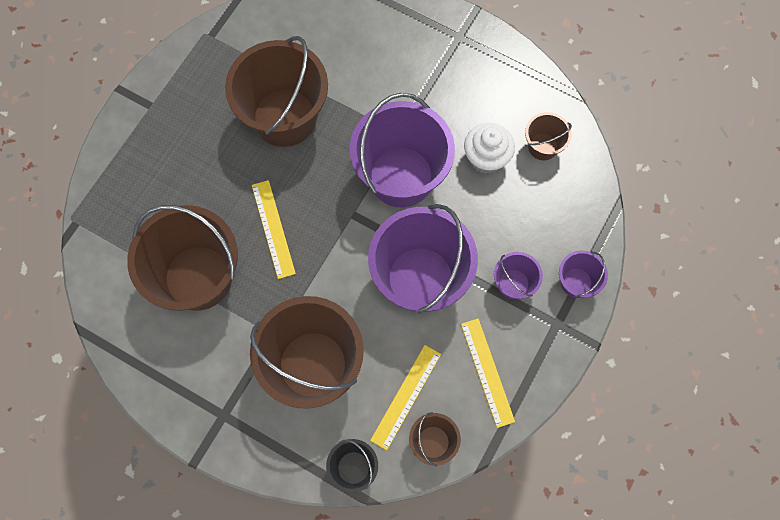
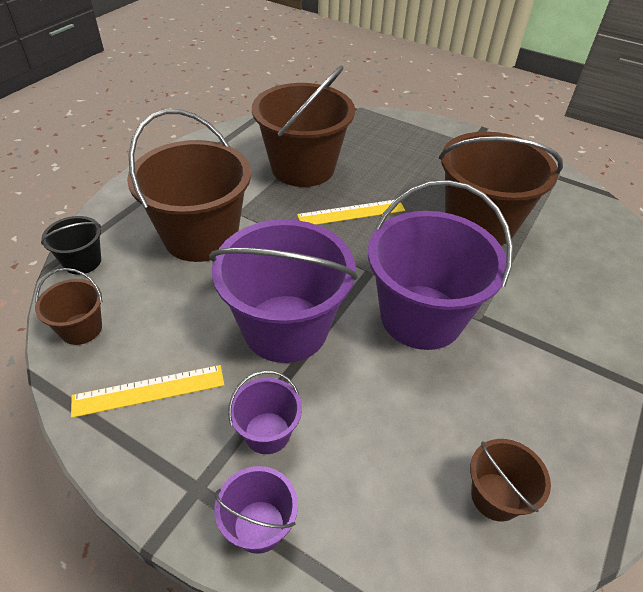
camera: 90 degrees right, 25 degrees down
yellow ruler [370,345,441,450] -> none
white cupcake [464,123,515,174] -> none

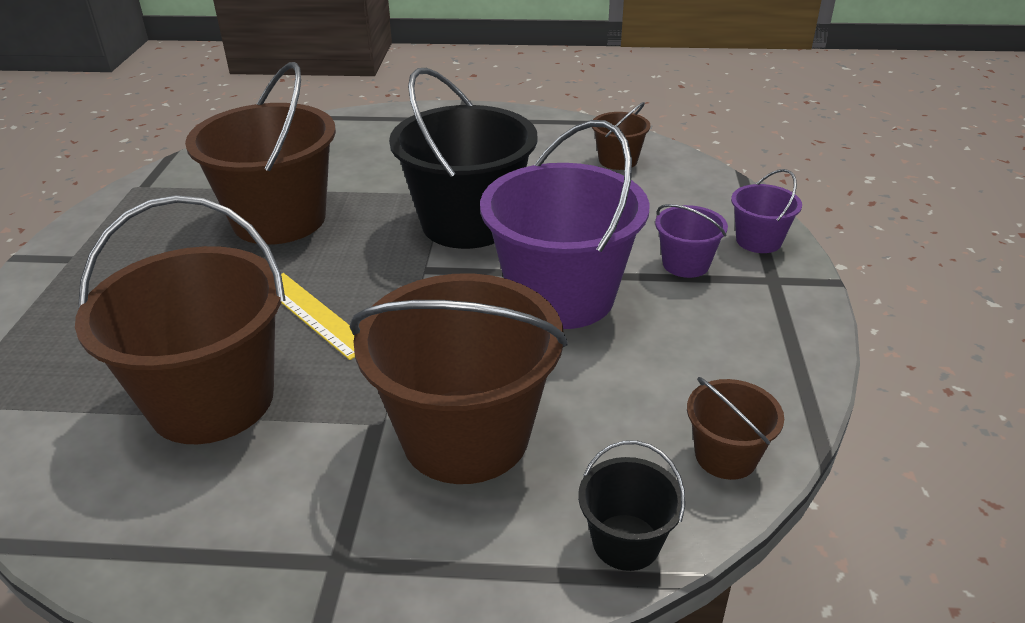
camera: 115 degrees left, 10 degrees down
yellow ruler [71,365,224,418] -> none
purple bucket [368,180,513,350] -> black bucket [389,68,538,249]

